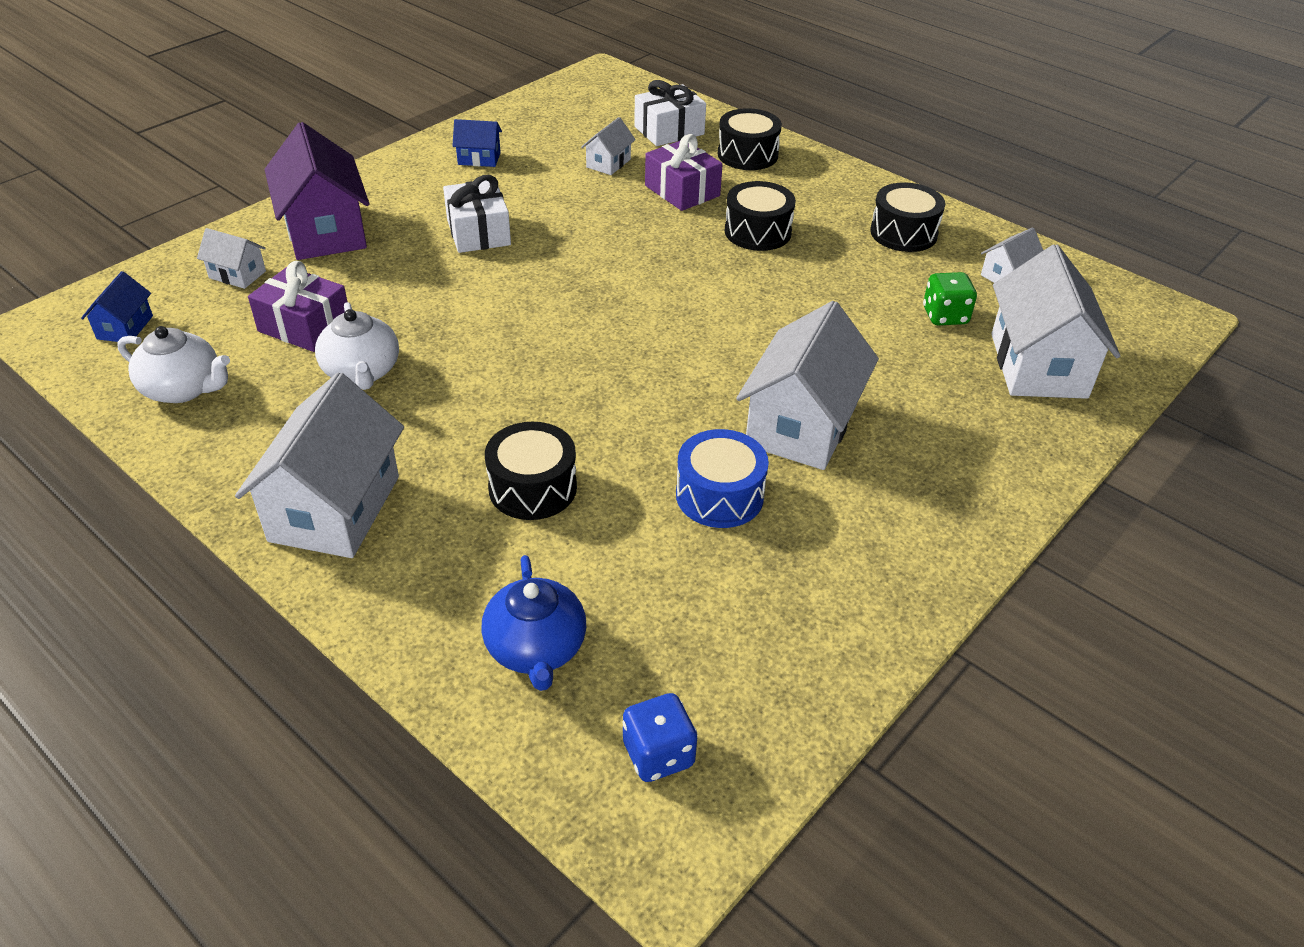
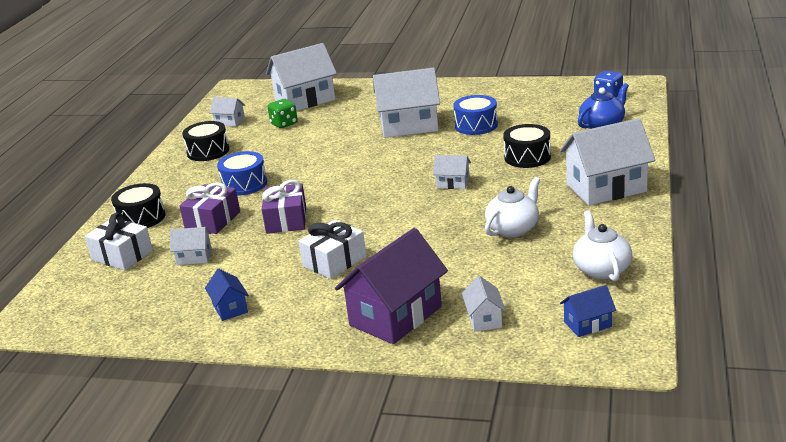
camera: 115 degrees left, 15 degrees down
purple gift [248,261,347,352] -> purple gift moved to [262,180,306,234]
black drum [725,181,796,251] -> blue drum [217,151,267,196]
none -> white house [433,155,471,189]

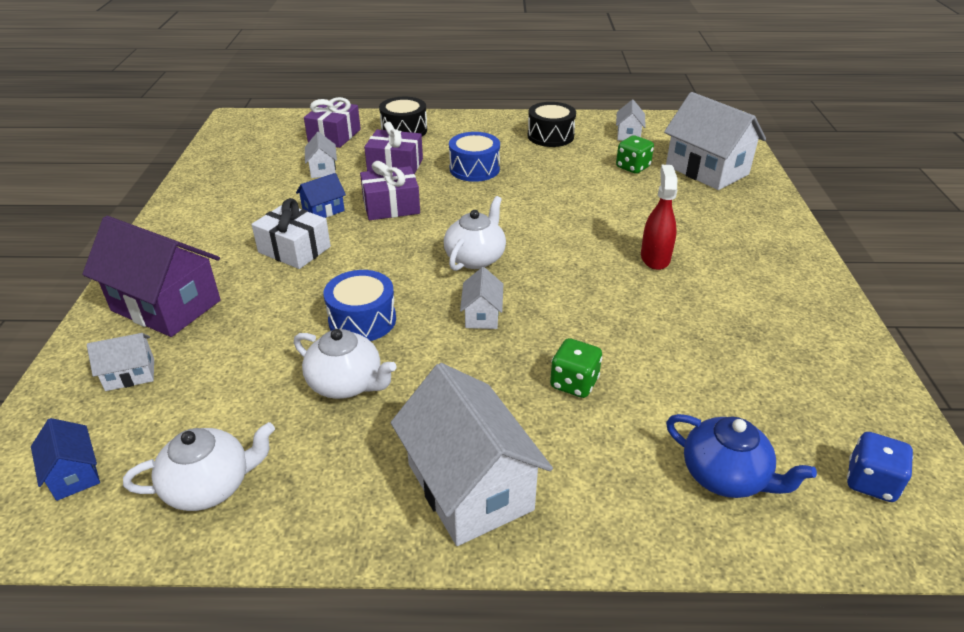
camera: 75 degrees right, 10 degrees up
white gift [85,212,153,270] -> purple gift [304,97,361,148]
blue house [205,269,249,321] -> blue house moved to [296,173,346,218]
white house [373,68,440,138] -> red spray bottle [641,165,678,270]
blue drum [454,95,498,135] -> blue drum moved to [324,270,396,341]
black drum [503,124,551,168] -> green dice [550,338,602,398]
none -> white teapot [444,196,506,271]

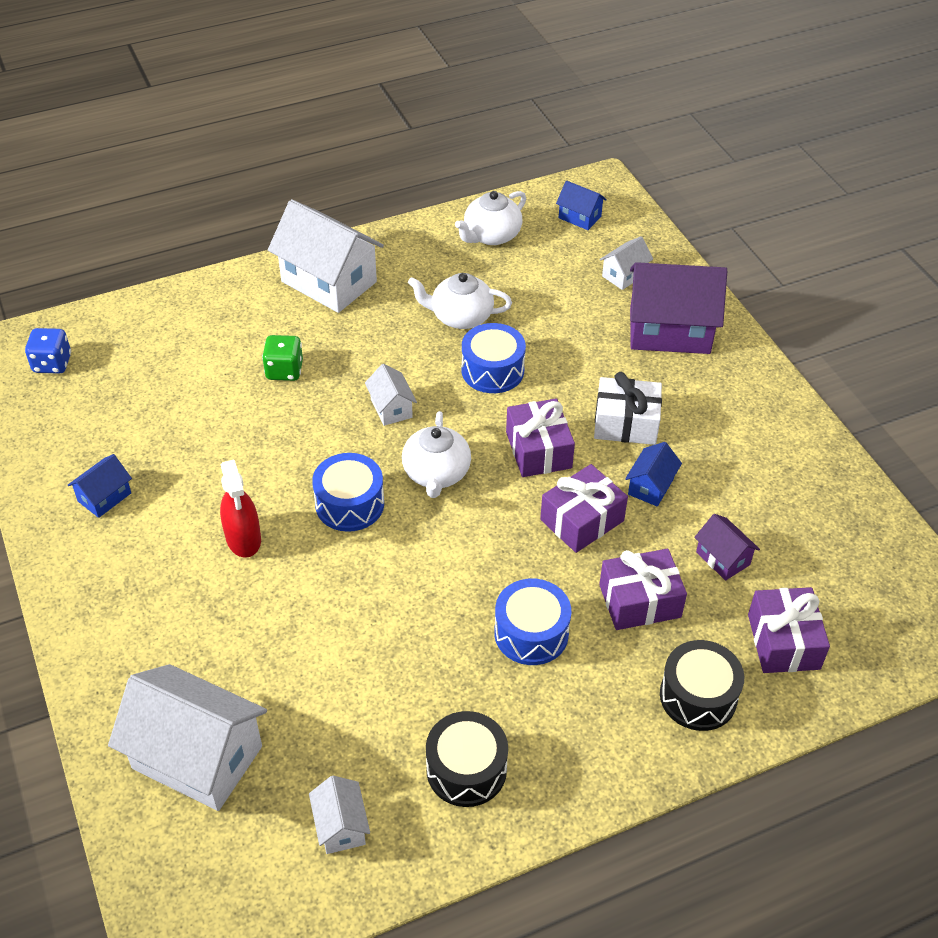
camera: 155 degrees right, 10 degrees up
white house [305,132,337,178] -> purple house [694,514,760,581]
green dice [616,135,654,174] -> none
blue teapot [666,414,817,498] -> none
none -> blue house [68,454,132,518]
none -> blue drum [312,453,384,532]
none -> purple gift [506,398,575,477]

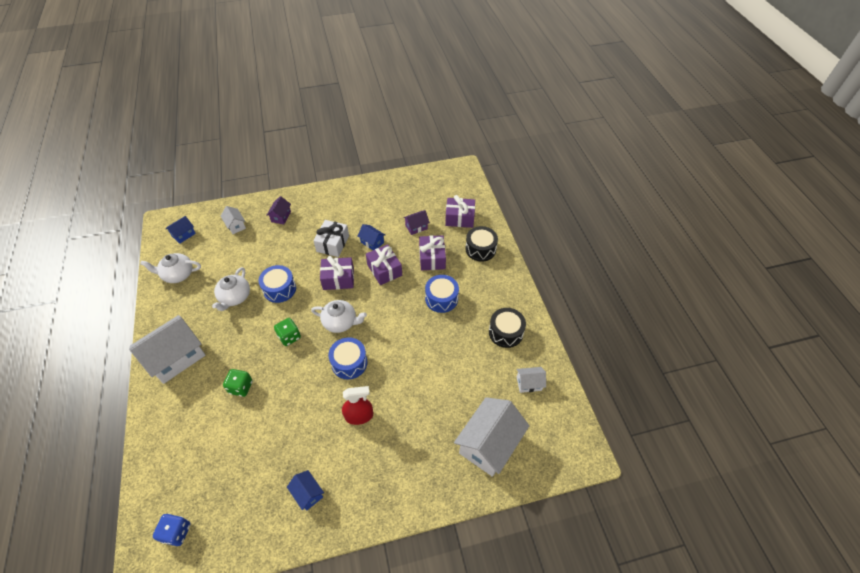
camera: 80 degrees left, 5 degrees up
white house [365,364,417,426] -> green dice [274,318,301,346]
white teapot [455,191,526,245] -> white teapot turned 120 degrees clockwise [140,253,201,283]
purple house [630,262,727,354] -> purple house [266,196,291,224], size x0.48

